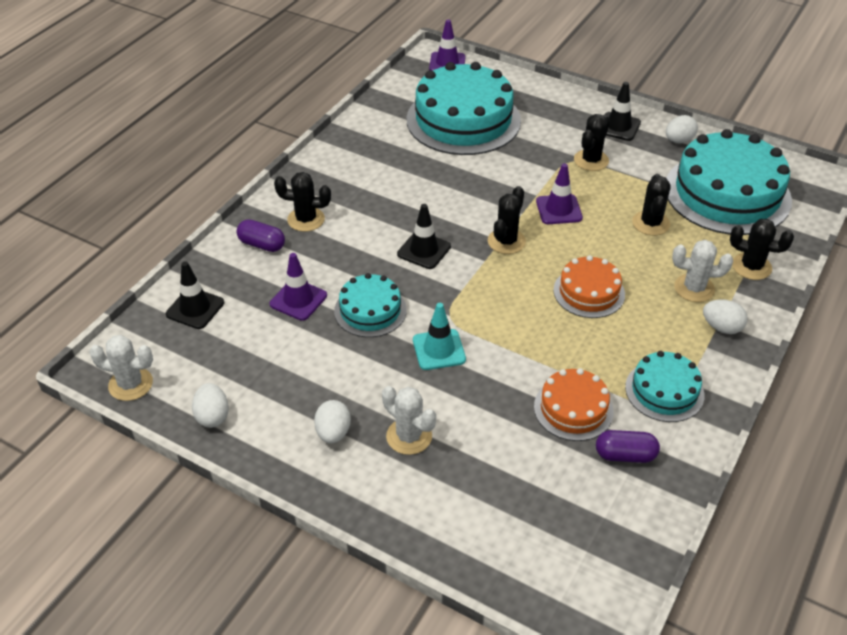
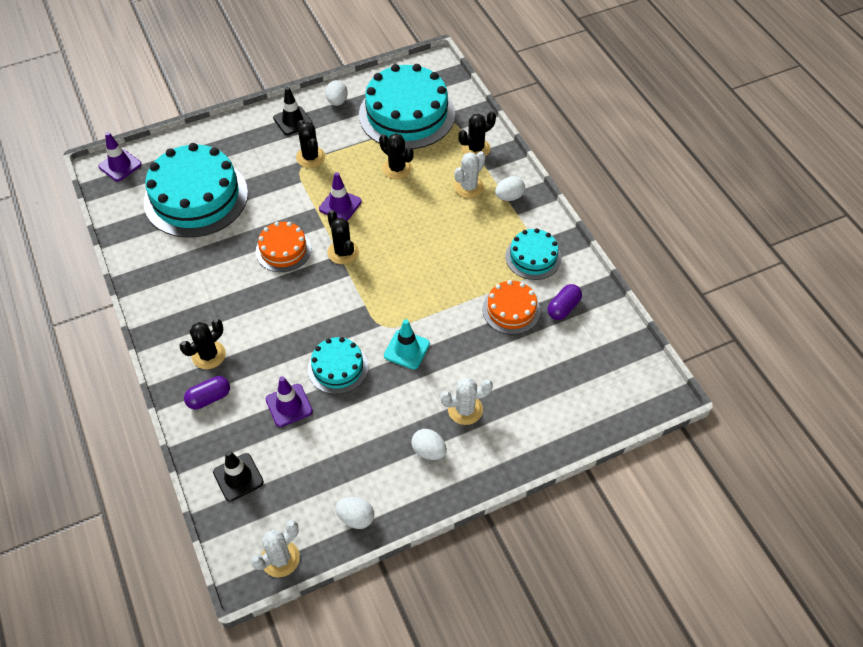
camera: 55 degrees left, 10 degrees up
black traffic cone [397,204,451,269] -> none
orange cake [553,255,625,318] -> orange cake moved to [256,222,311,272]

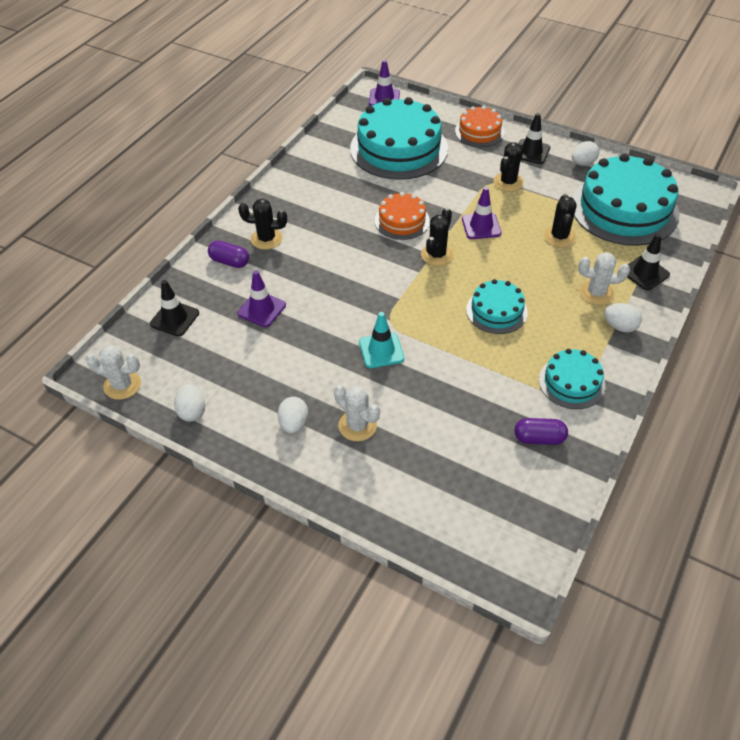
camera: 55 degrees right, 5 degrees down
turquoise cake [308,337,368,394] -> turquoise cake moved to [466,279,528,334]
black cactus [458,111,496,156] -> black traffic cone [627,234,670,290]
orange cake [482,280,541,335] -> orange cake moved to [455,106,505,147]

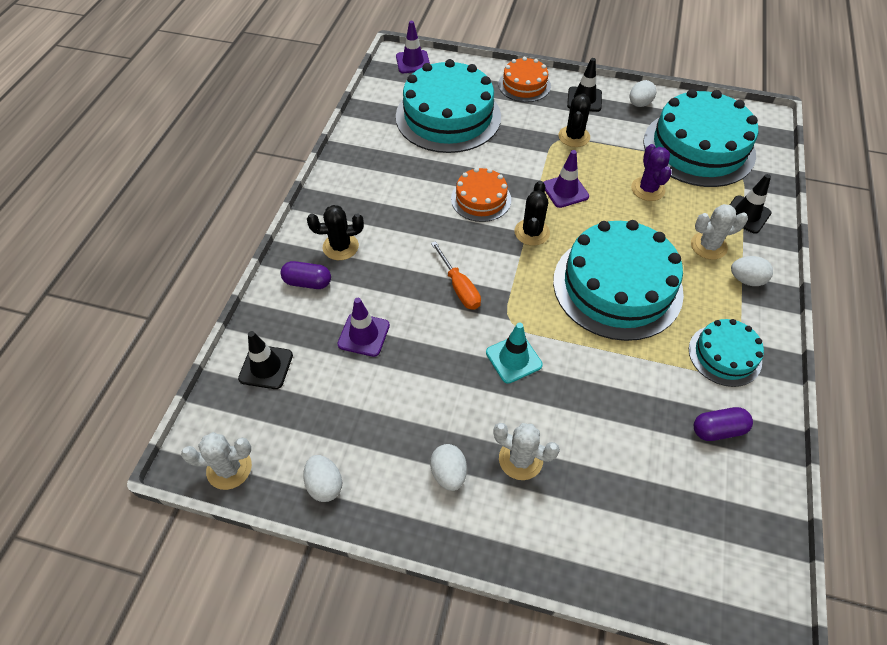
camera: 15 degrees left, 5 degrees up
turquoise cake [466,279,528,334] -> turquoise cake [553,220,684,341], size x1.93
black cactus [544,194,577,247] -> purple cactus [631,144,671,201]
none -> orange screwdriver [431,241,481,310]

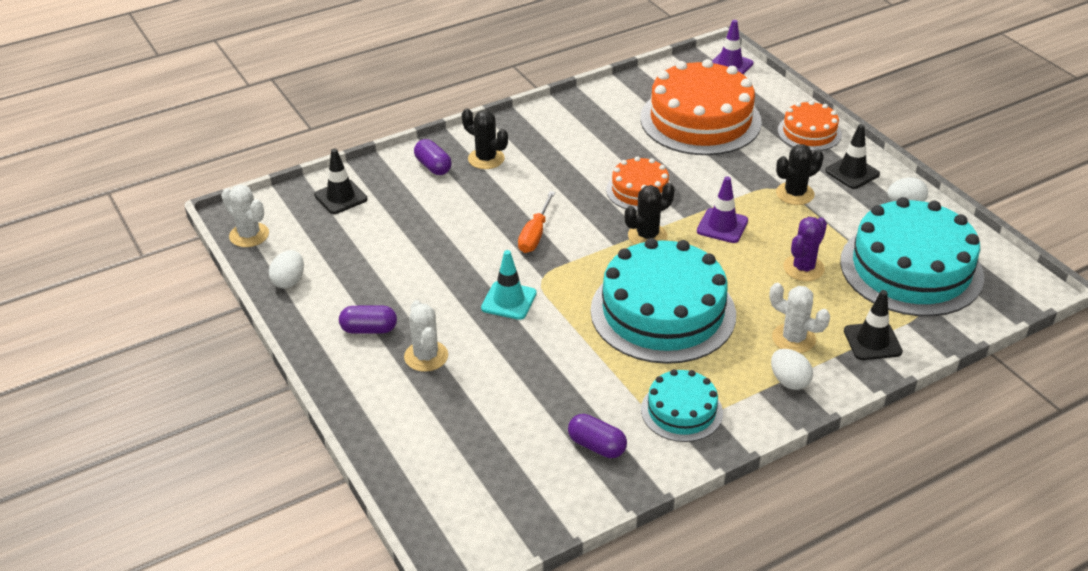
camera: 45 degrees right, 15 degrees down
purple traffic cone [337,298,390,357] -> none
turquoise cake [396,59,501,153] -> orange cake [640,59,762,155]
white egg [430,444,467,491] -> purple capsule [339,305,397,334]

